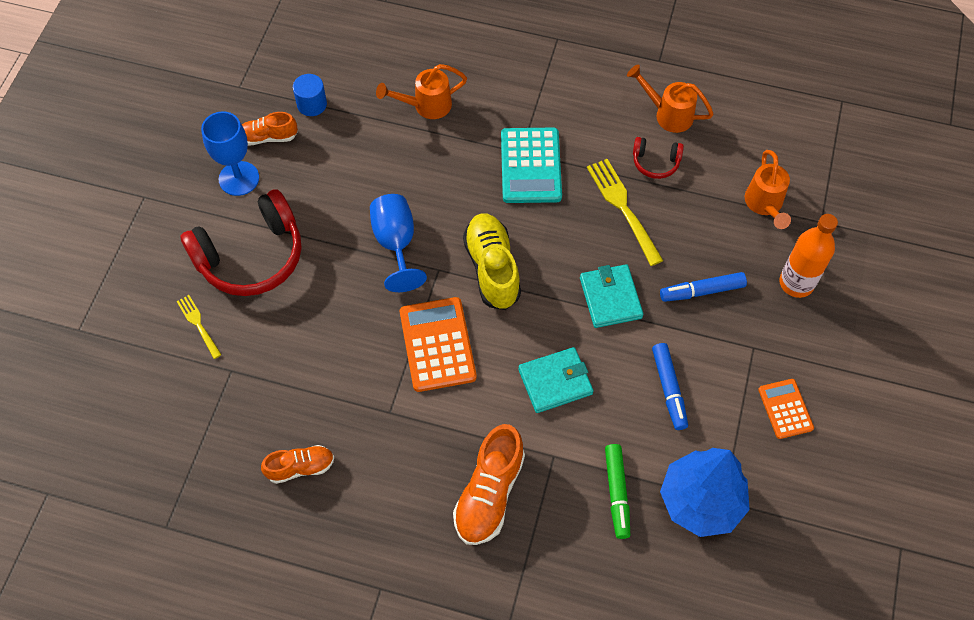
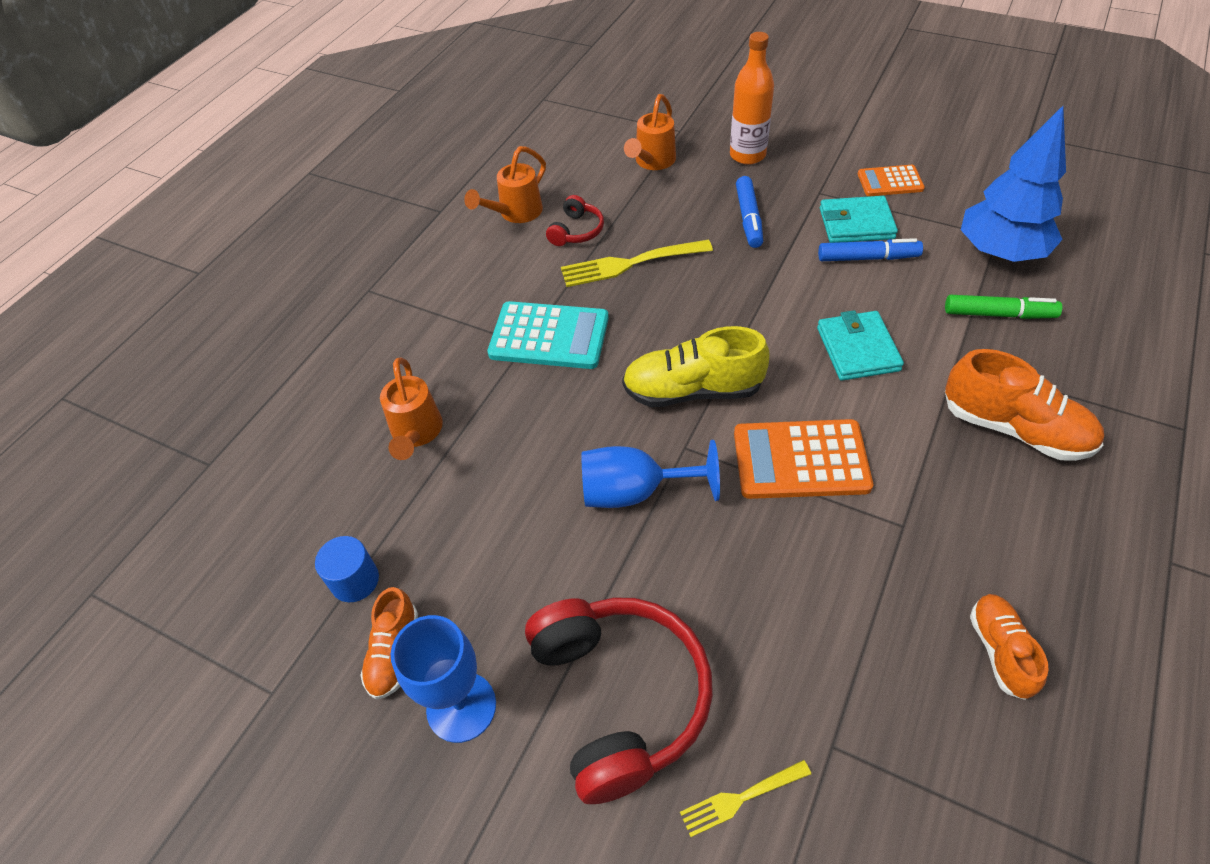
camera: 75 degrees left, 10 degrees down
turquoise wallet [580,264,643,328] -> turquoise wallet moved to [820,196,898,243]
orange watering can [745,150,791,229] -> orange watering can turned 105 degrees clockwise [624,94,676,170]

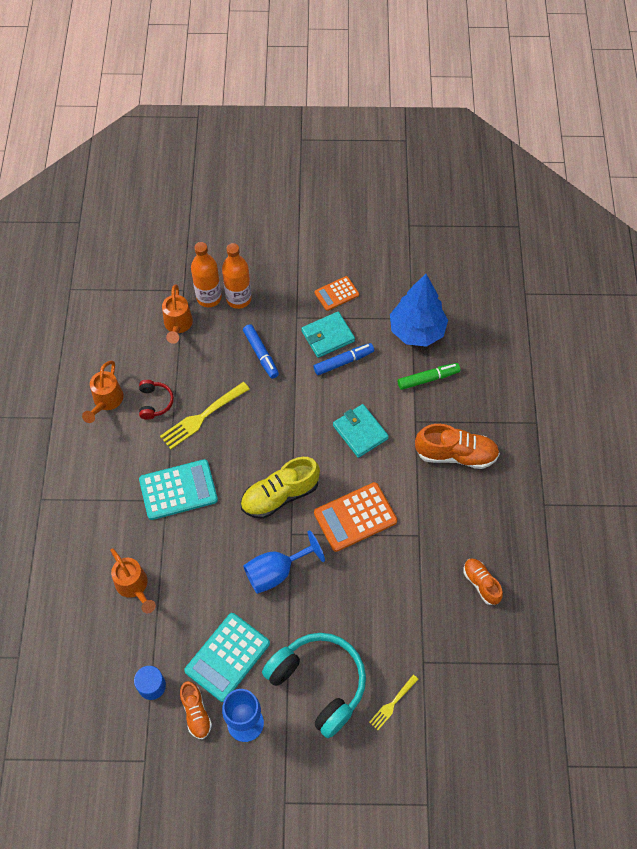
camera: 30 degrees left, 10 degrees up
red headphones [525,598,713,804] -> turquoise headphones [262,633,366,738]
none -> turquoise calculator [184,613,270,702]
none -> orange bottle [191,242,222,307]

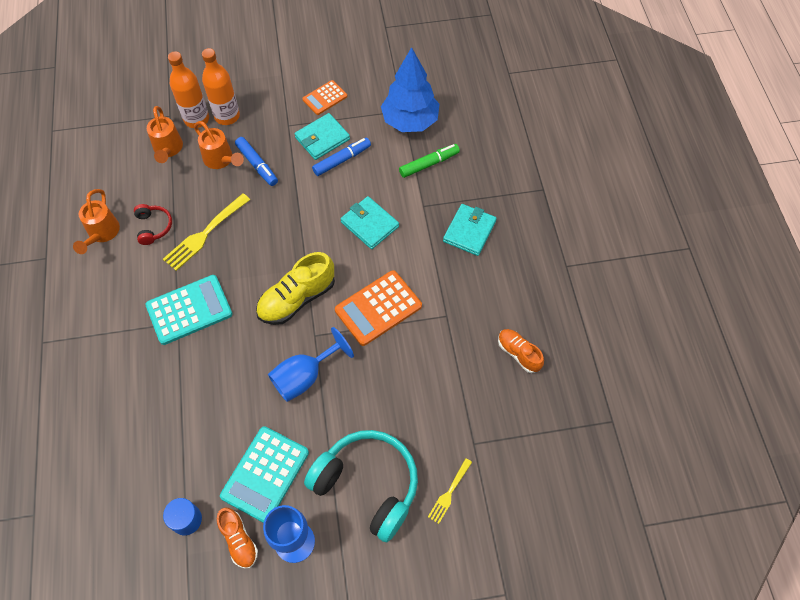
camera: 10 degrees left, 0 degrees up
orange watering can [110,548,156,613] -> orange watering can moved to [194,121,244,169]
orange shoe [415,424,500,469] -> turquoise wallet [443,204,497,256]

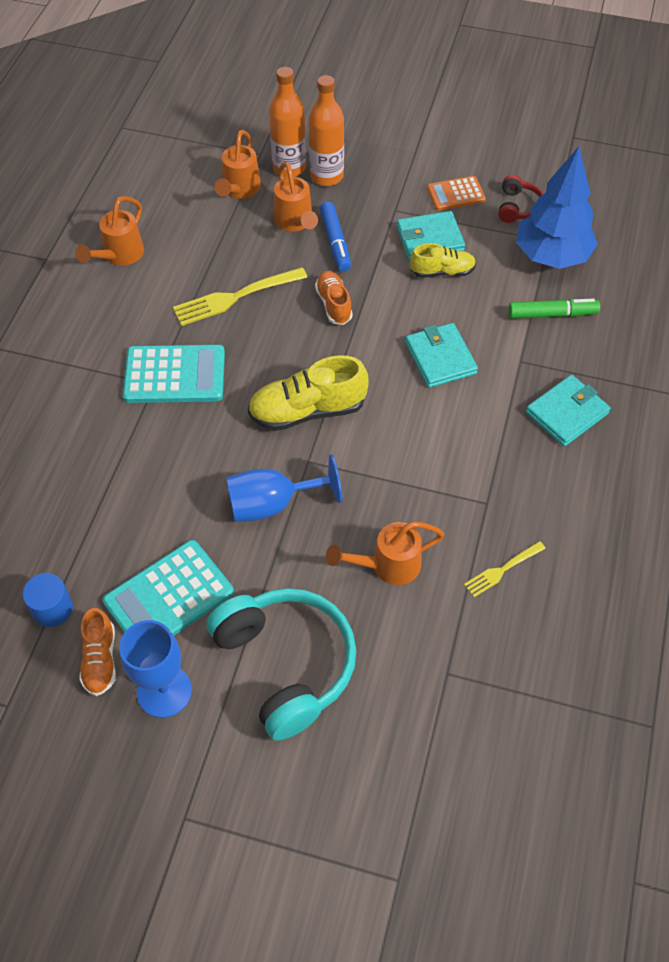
camera: 25 degrees right, 5 degrees down
red headphones [134,204,172,245] -> red headphones moved to [498,175,543,223]
blue marker [312,137,371,176] -> yellow shoe [410,243,476,278]
orange calculator [335,270,422,346] -> none
yellow fork [428,458,472,524] -> yellow fork moved to [464,541,546,597]
orange shoe [498,329,544,373] -> orange shoe moved to [315,271,353,325]
none -> orange watering can [326,522,444,585]

